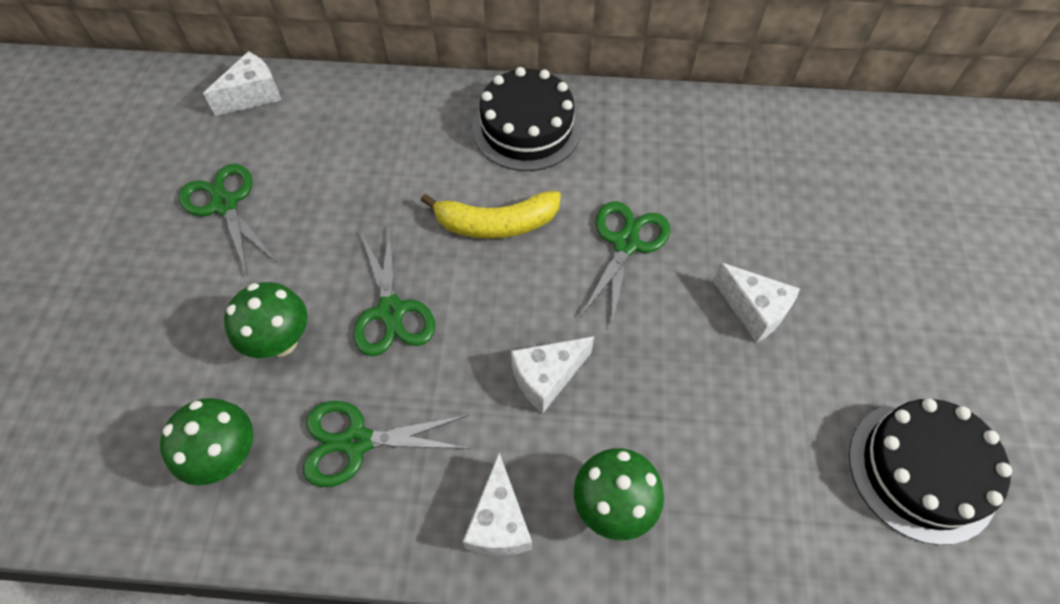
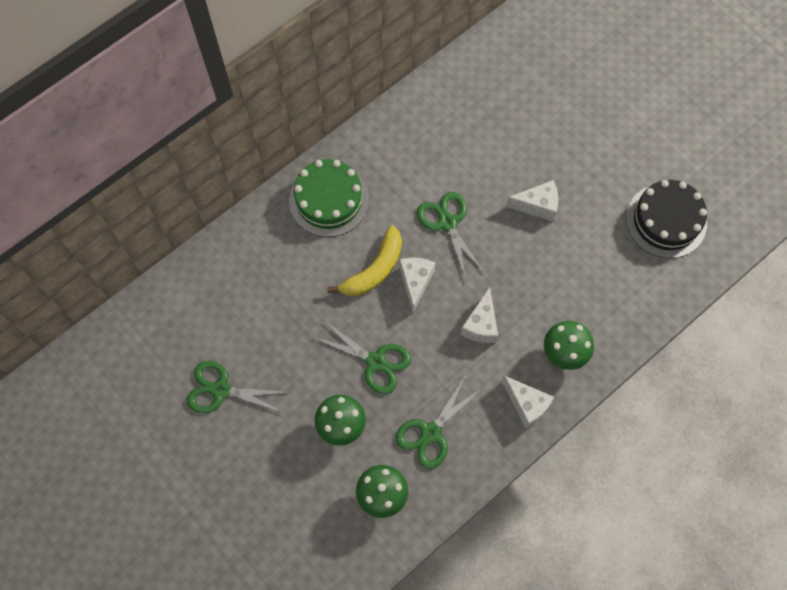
camera: 45 degrees left, 10 degrees up
white cheese [203,51,282,116] -> white cheese moved to [399,258,436,313]
black cake [472,67,582,171] -> green cake [289,159,369,237]

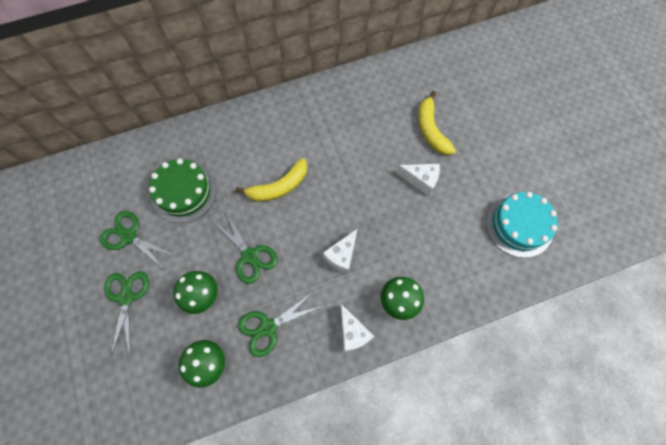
camera: 20 degrees right, 0 degrees up
green cake [289,159,369,237] -> green cake moved to [149,158,217,223]
white cheese [399,258,436,313] -> none
green scissors [417,192,485,282] -> green scissors moved to [104,271,149,357]
black cake [626,180,707,258] -> turquoise cake [486,192,558,258]
none -> yellow banana [418,91,456,155]

